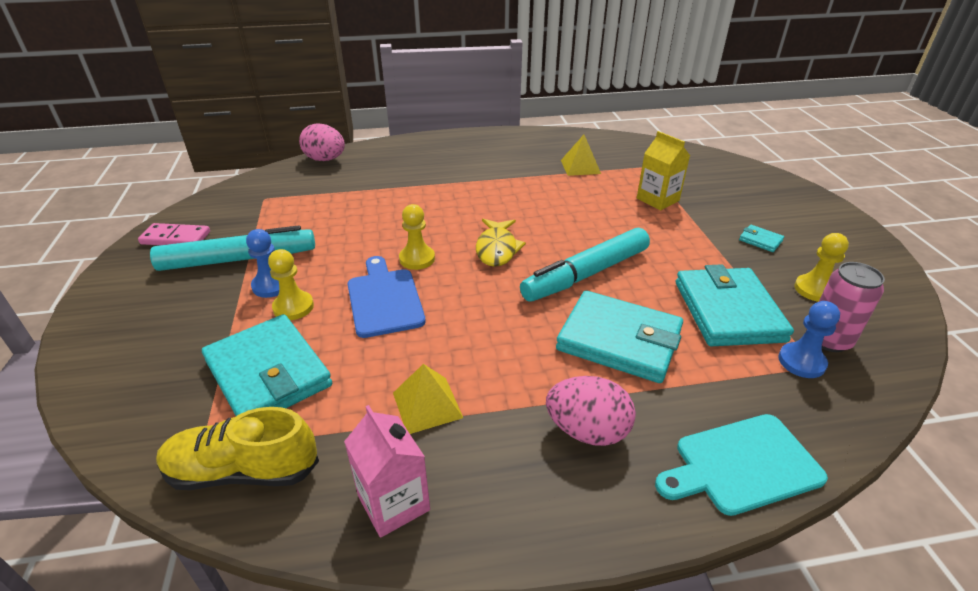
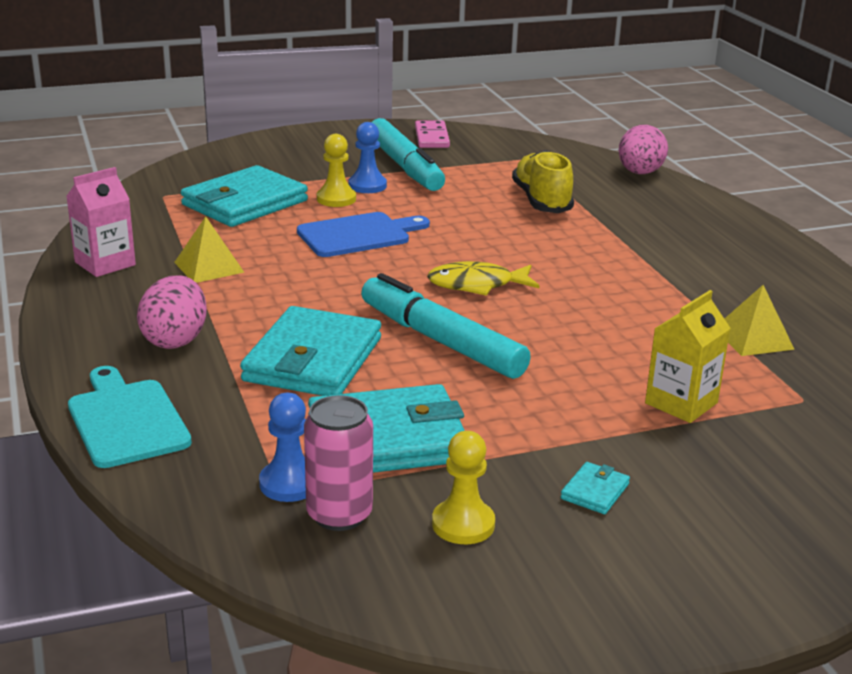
camera: 80 degrees right, 10 degrees down
yellow shoe [156,407,319,490] -> yellow shoe moved to [512,150,574,213]
yellow pawn [399,204,435,270] -> none

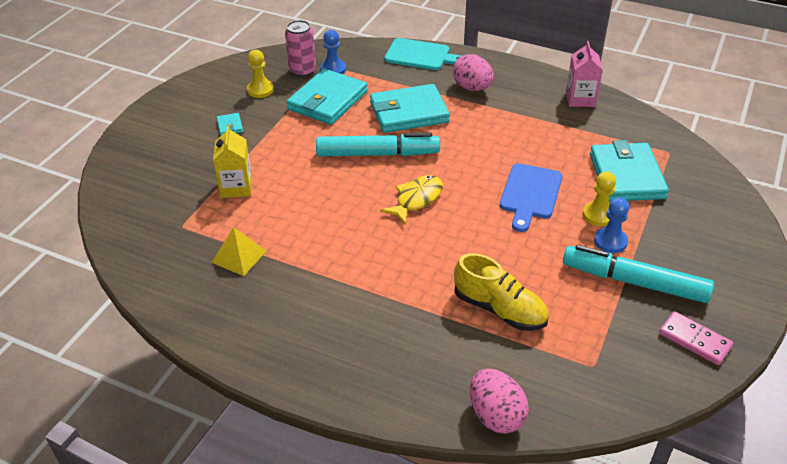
camera: 135 degrees right, 15 degrees up
yellow pyramid [174,216,244,283] -> none
turquoise wallet [240,306,381,396] -> turquoise wallet turned 75 degrees counterclockwise [370,84,450,133]

